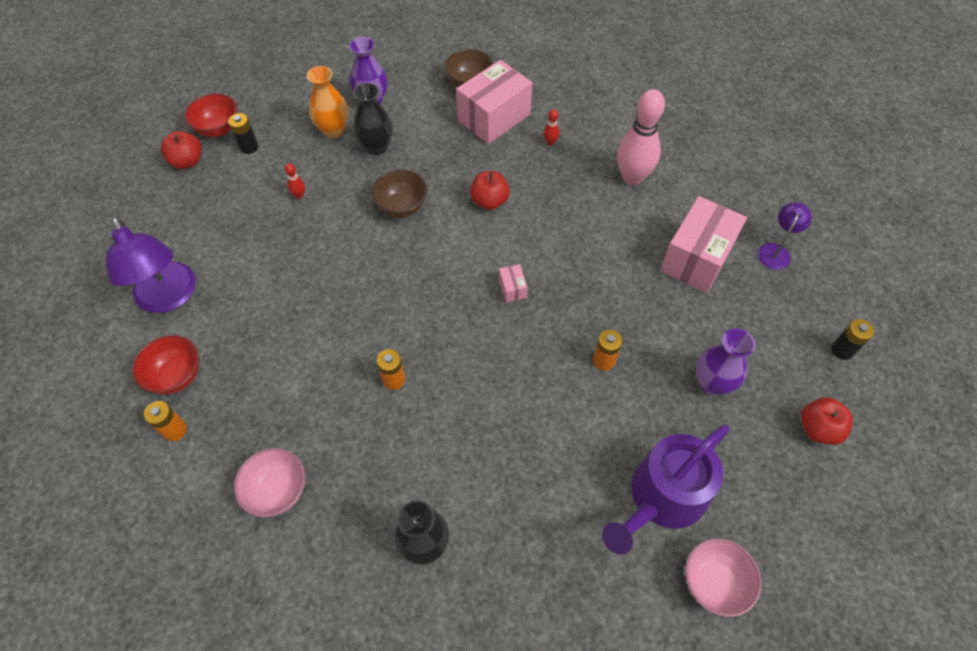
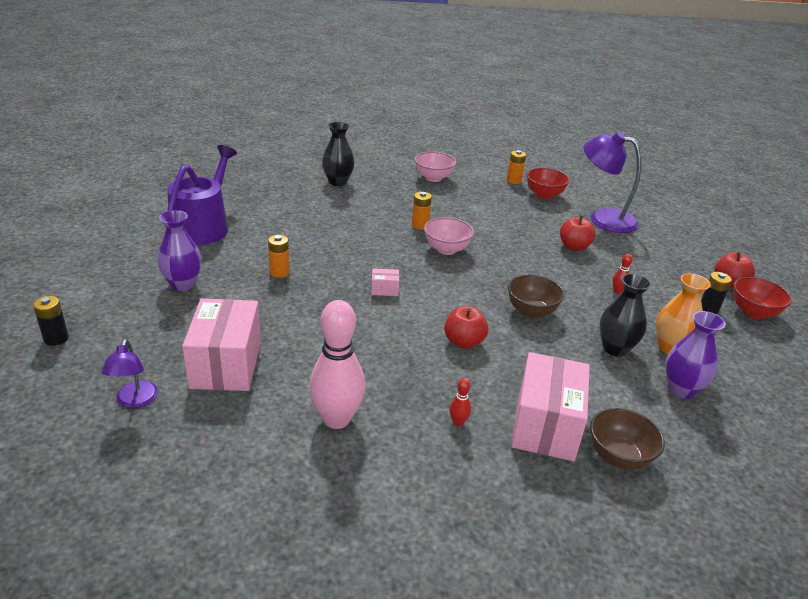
camera: 145 degrees right, 25 degrees down
pink box [499,264,528,303] -> pink box turned 45 degrees counterclockwise [371,269,399,296]
pink bowl [685,538,762,617] -> pink bowl moved to [424,217,474,255]
red apple [801,397,853,445] -> red apple moved to [560,215,596,251]

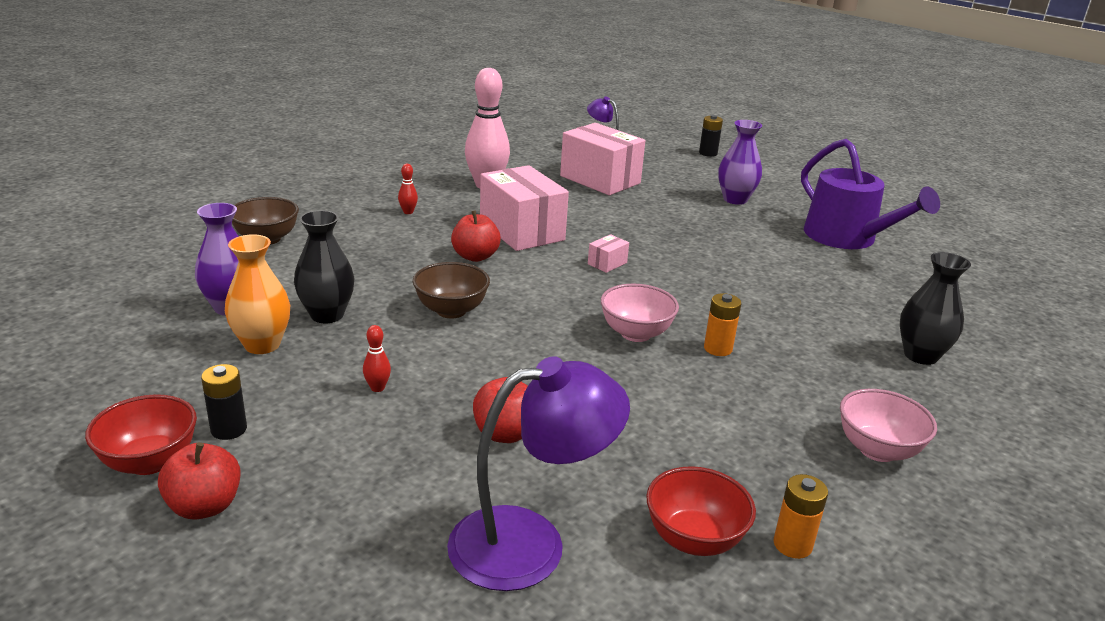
camera: 135 degrees right, 5 degrees down
orange battery [268,235,290,278] -> none
pink box [511,352,590,461] -> pink box moved to [480,165,569,251]

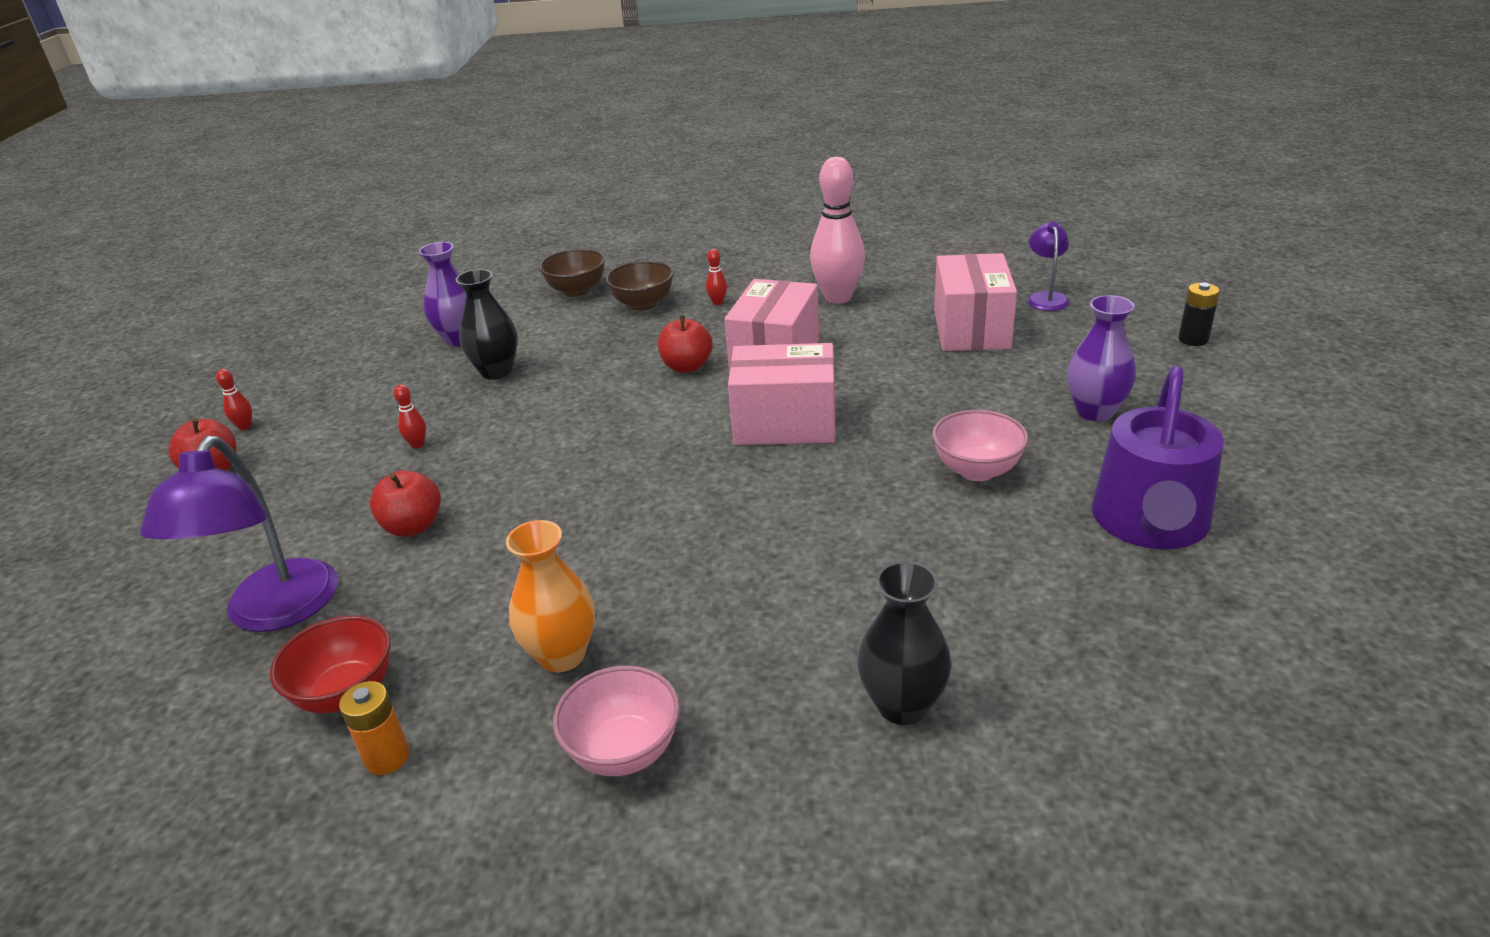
camera: 55 degrees right, 5 degrees up
red bowl [85,394,197,475] -> red bowling pin [216,369,252,430]
black battery [201,364,247,440] -> none
orange vase [225,234,290,354] -> orange vase moved to [506,520,595,672]
brown bowl [413,262,490,318] -> brown bowl moved to [605,261,674,311]
purple lamp [447,356,630,591] -> purple lamp turned 60 degrees clockwise [140,436,338,632]
pink box [588,234,629,273] -> pink box [728,343,835,445], size x2.42
pink bowl [601,284,679,342] -> pink bowl moved to [932,410,1029,481]
orange battery [704,293,741,356] -> none

